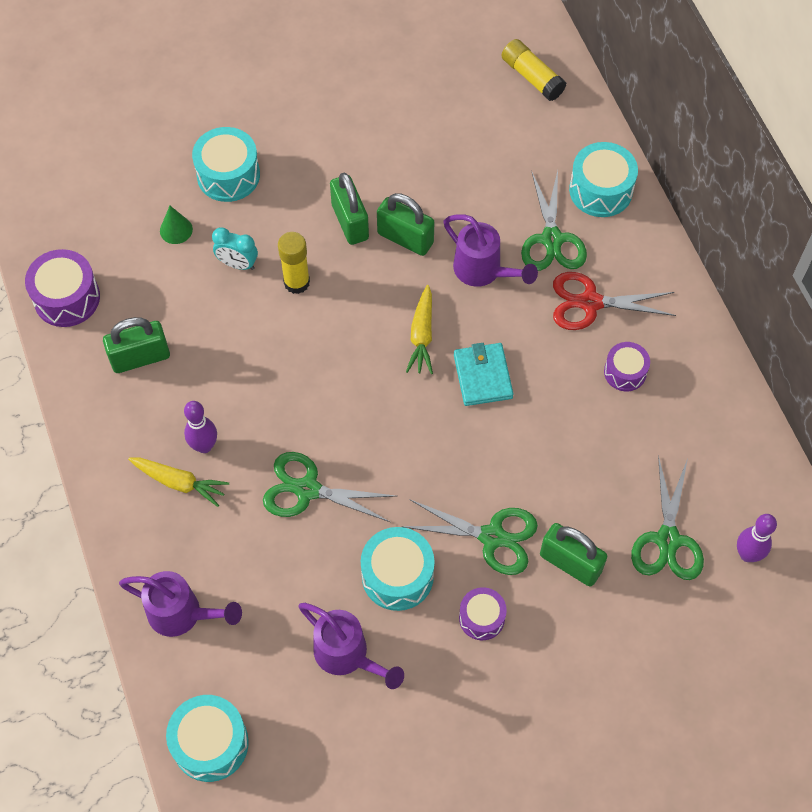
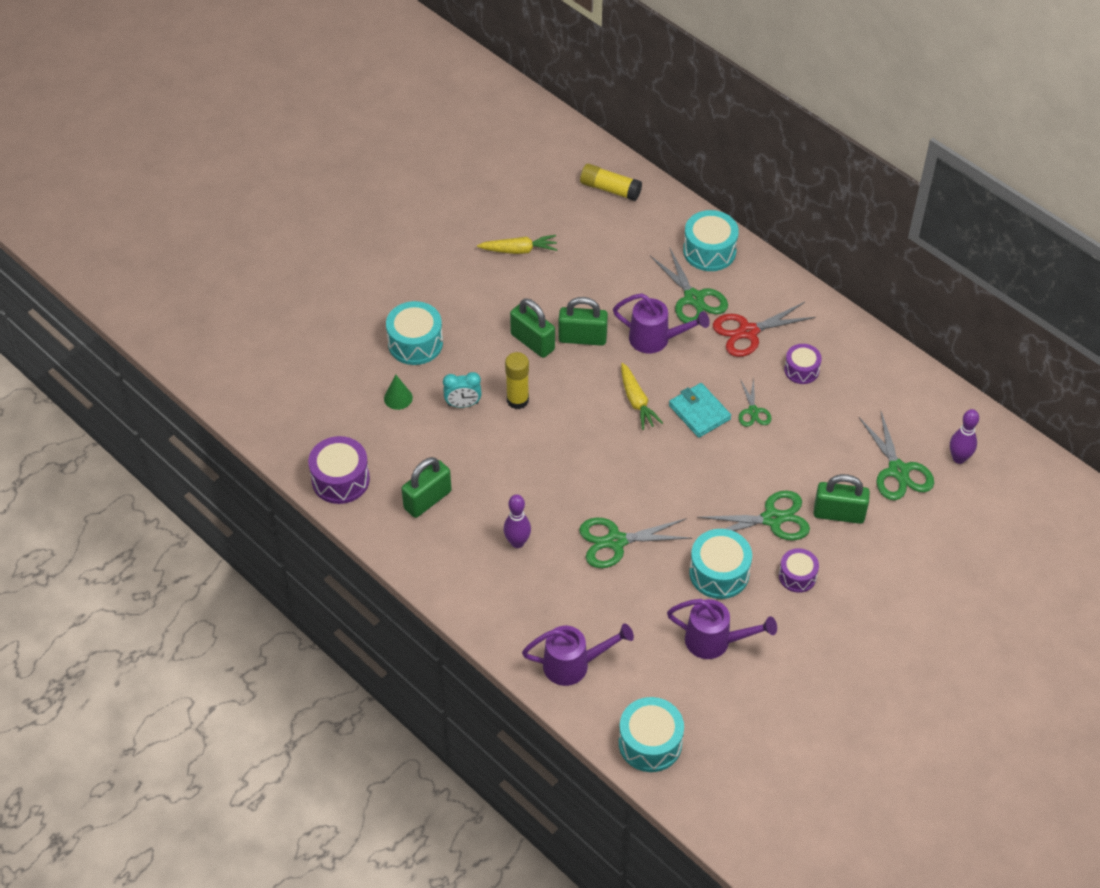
camera: 25 degrees left, 10 degrees down
yellow carrot [128,458,229,507] -> yellow carrot moved to [477,235,557,254]
none -> green scissors [739,378,772,427]

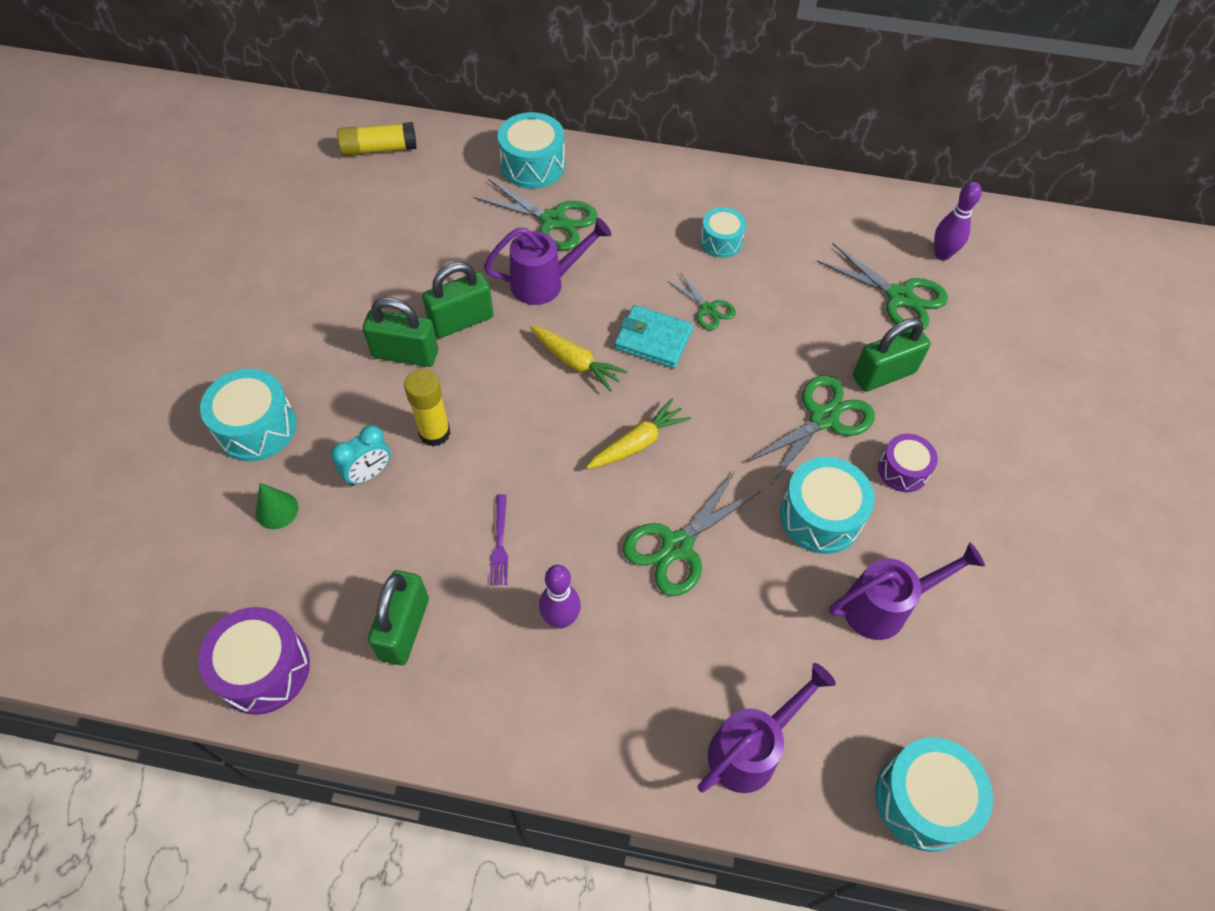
camera: 35 degrees left, 5 degrees up
yellow carrot [477,235,557,254] -> yellow carrot moved to [586,398,691,469]
red scissors [713,302,816,357] -> none
purple drum [784,344,822,384] -> turquoise drum [700,207,747,258]
none -> purple fork [490,494,508,585]

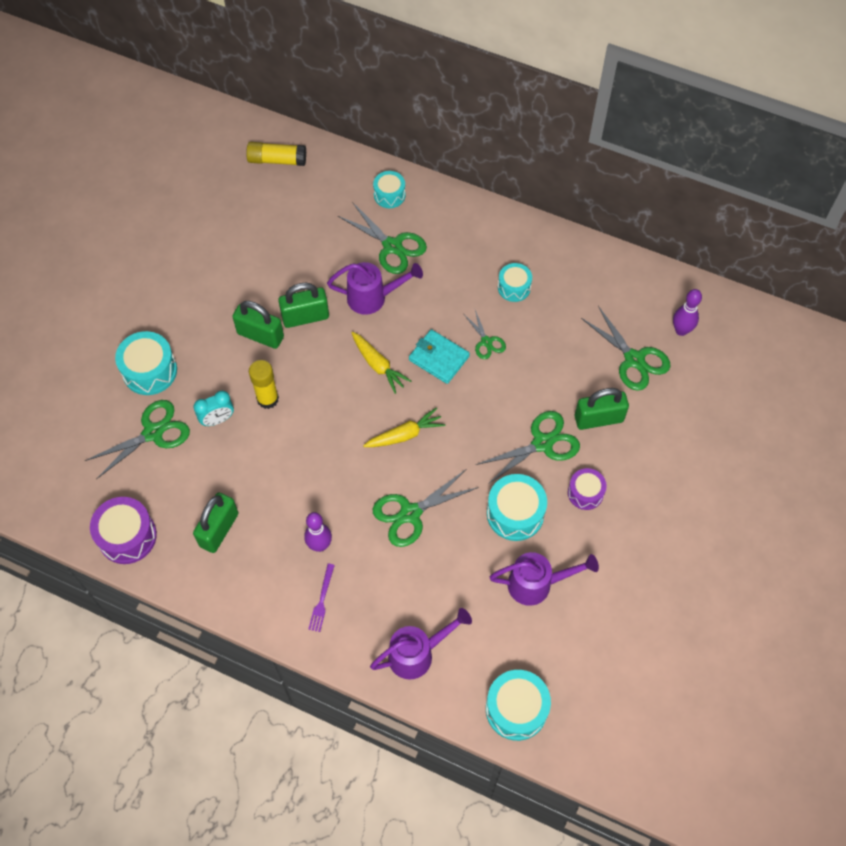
camera: 15 degrees right, 5 degrees up
green cone [256,483,299,529] -> green scissors [85,400,190,479]
purple fork [490,494,508,585] -> purple fork moved to [308,564,335,632]
turquoise drum [498,112,565,189] -> turquoise drum [373,171,406,208], size x0.63

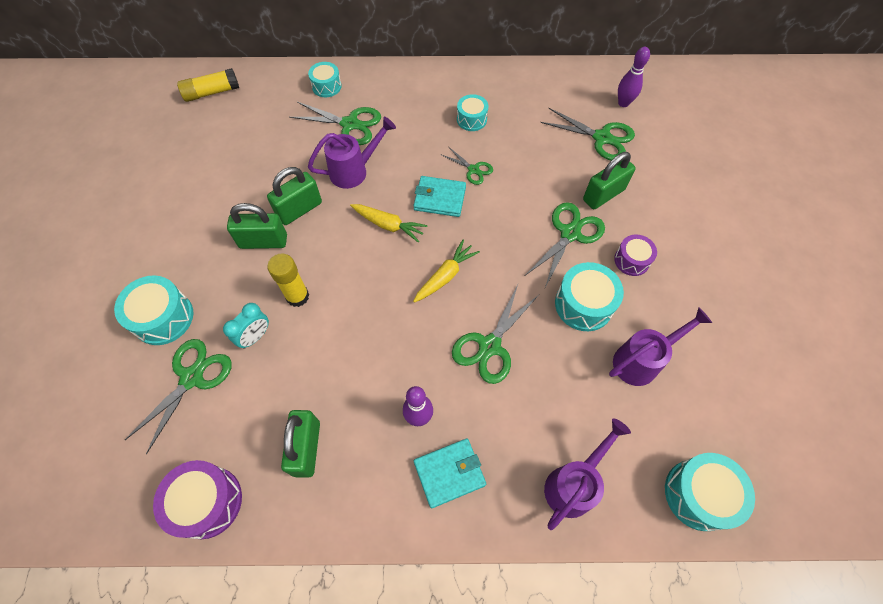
camera: 25 degrees left, 0 degrees up
purple fork [308,564,335,632] -> turquoise wallet [414,439,486,508]

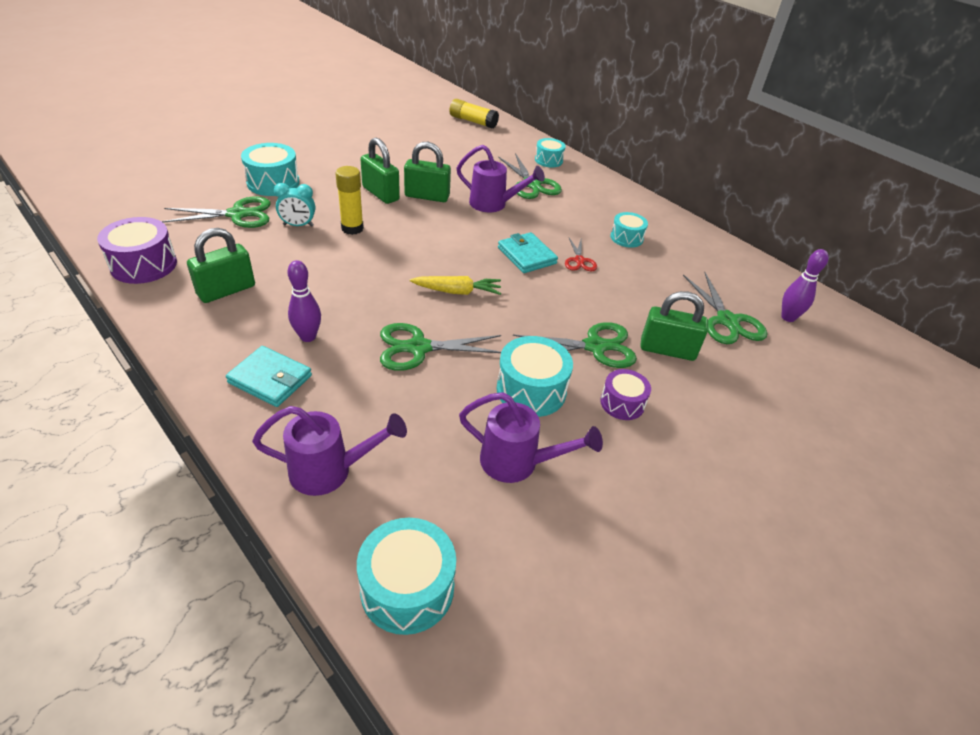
camera: 45 degrees right, 20 degrees down
yellow carrot [350,204,427,242] -> none
green scissors [442,147,493,185] -> red scissors [565,237,597,271]

